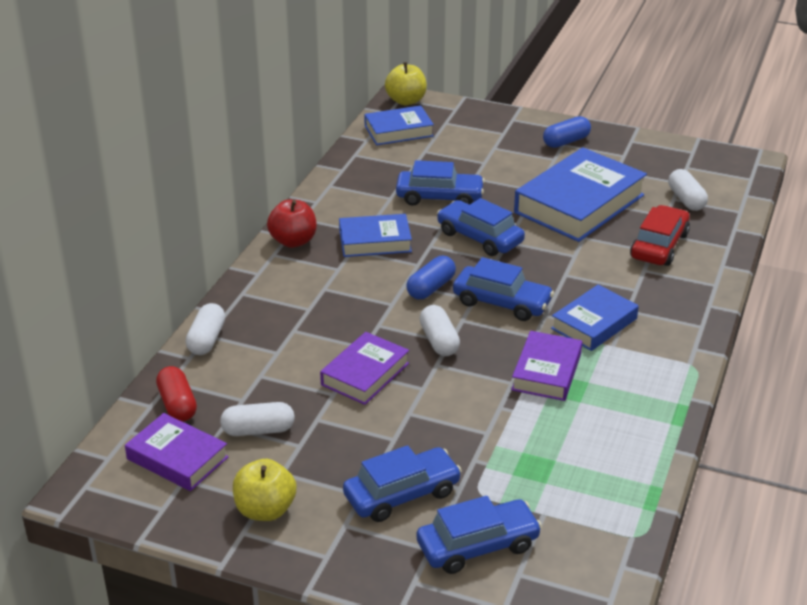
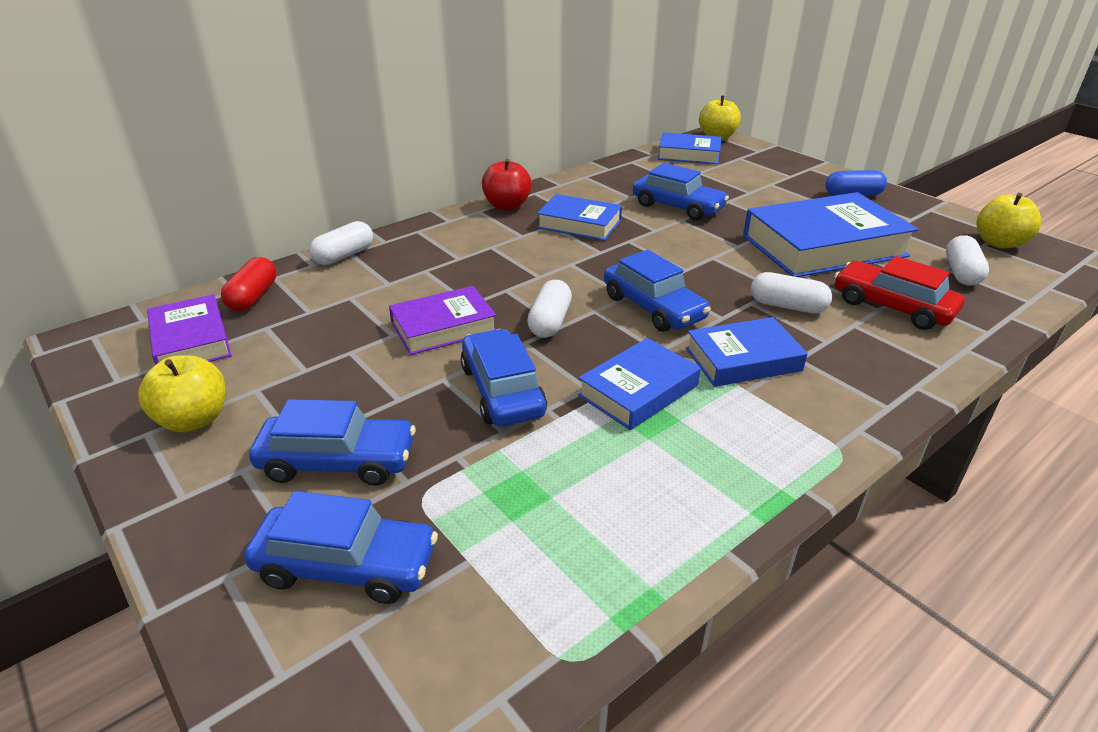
camera: 30 degrees right, 0 degrees up
white capsule [220,402,295,436] -> white capsule moved to [751,272,832,314]
blue capsule [406,256,456,299] -> none
blue car [437,198,525,256] -> blue car moved to [461,329,547,426]
purple book [511,331,582,401] -> blue book [578,338,701,430]
red car [630,205,690,266] -> red car turned 105 degrees counterclockwise [834,256,965,330]
none -> yellow apple [976,193,1041,249]

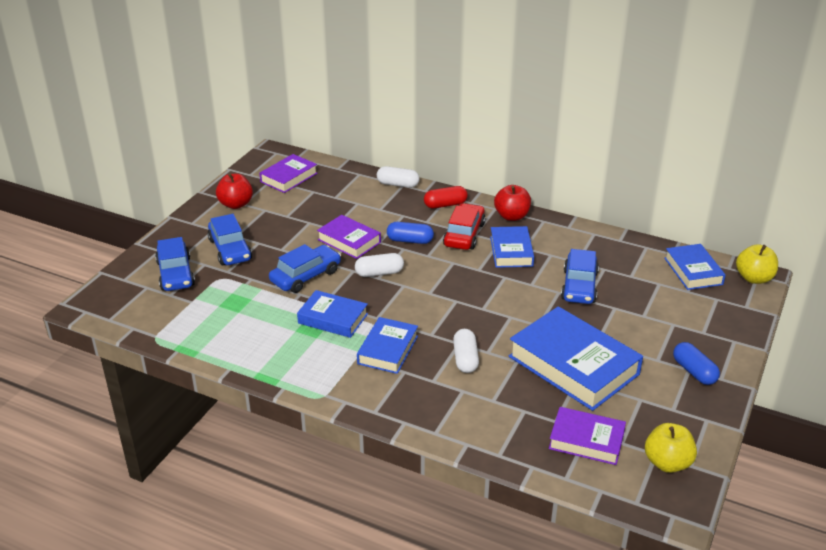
camera: 65 degrees right, 0 degrees up
yellow apple [138,355,225,432] -> red apple [216,174,253,209]
red capsule [221,257,276,312] -> red capsule moved to [424,186,468,209]
blue car [604,250,711,332] -> none
blue book [686,317,808,387] -> blue book turned 60 degrees clockwise [357,317,418,374]
red car [834,256,965,330] -> red car moved to [443,203,486,250]
white capsule [946,235,989,286] -> purple book [549,407,626,465]
none -> blue capsule [387,222,434,244]

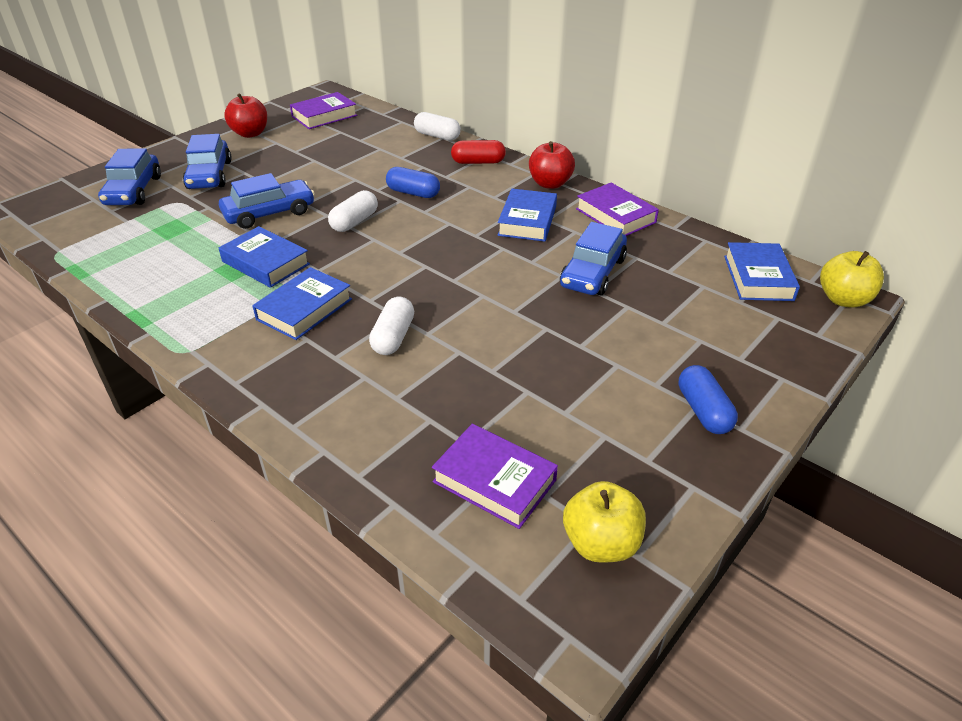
camera: 15 degrees right, 5 degrees up
purple book [317,215,381,259] -> purple book moved to [576,183,659,236]
white capsule [355,253,404,277] -> white capsule turned 60 degrees counterclockwise [328,190,378,232]
red car [443,203,486,250] -> none
blue book [509,306,643,411] -> none

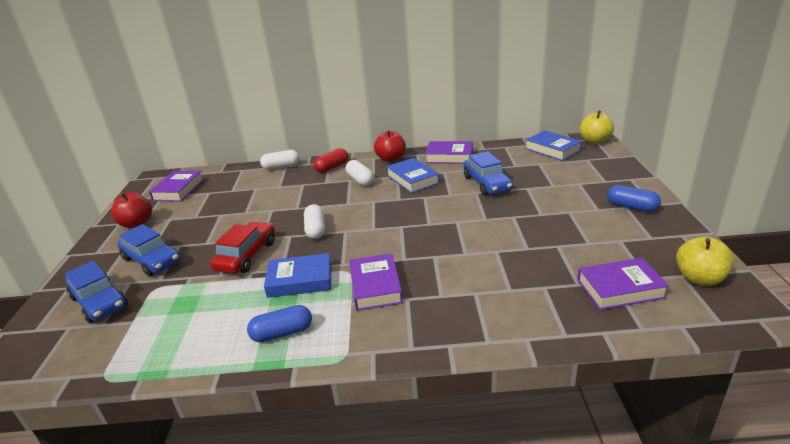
camera: 40 degrees left, 10 degrees down
blue car [219,173,315,229] -> red car [210,221,275,274]
blue book [252,267,352,340] -> purple book [349,253,403,311]
white capsule [369,297,414,355] -> white capsule moved to [346,160,374,186]
blue capsule [386,167,440,198] -> blue capsule moved to [247,305,312,342]

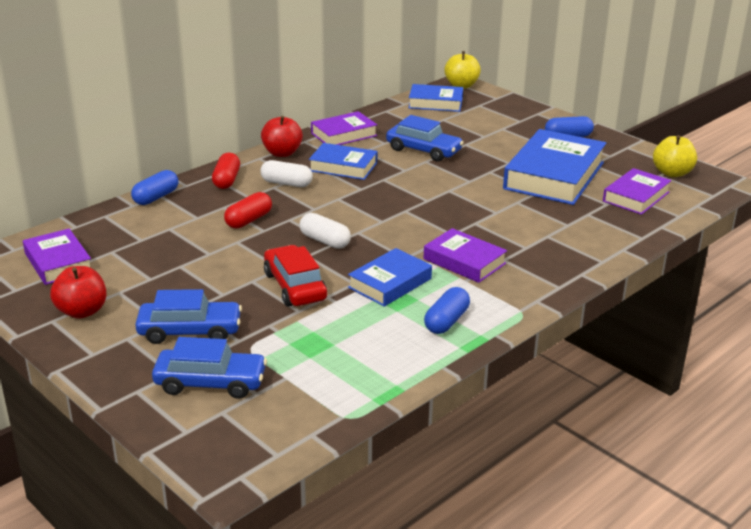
camera: 45 degrees left, 0 degrees up
white capsule [260,150,300,170] -> blue capsule [131,170,178,205]
none -> red capsule [224,192,272,229]
none -> blue book [503,129,606,205]

